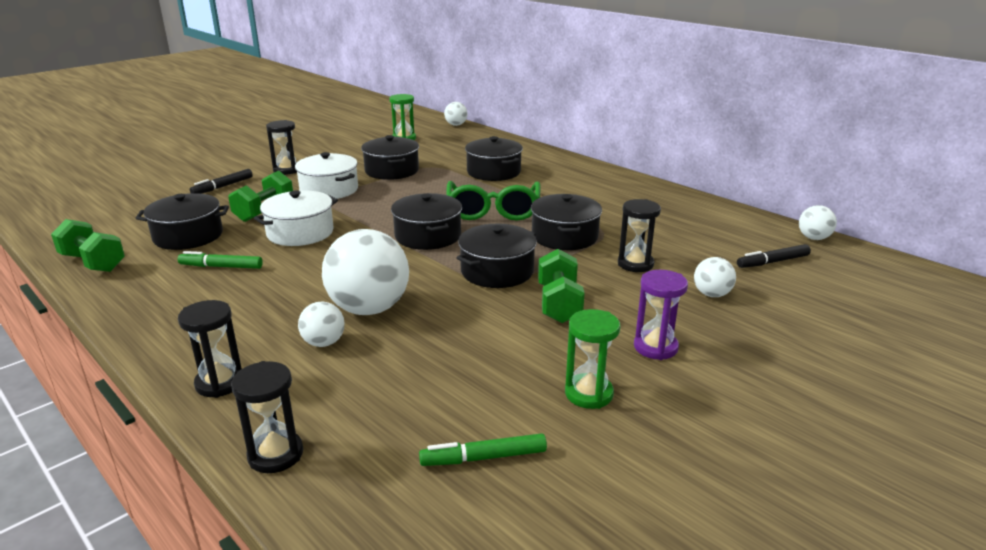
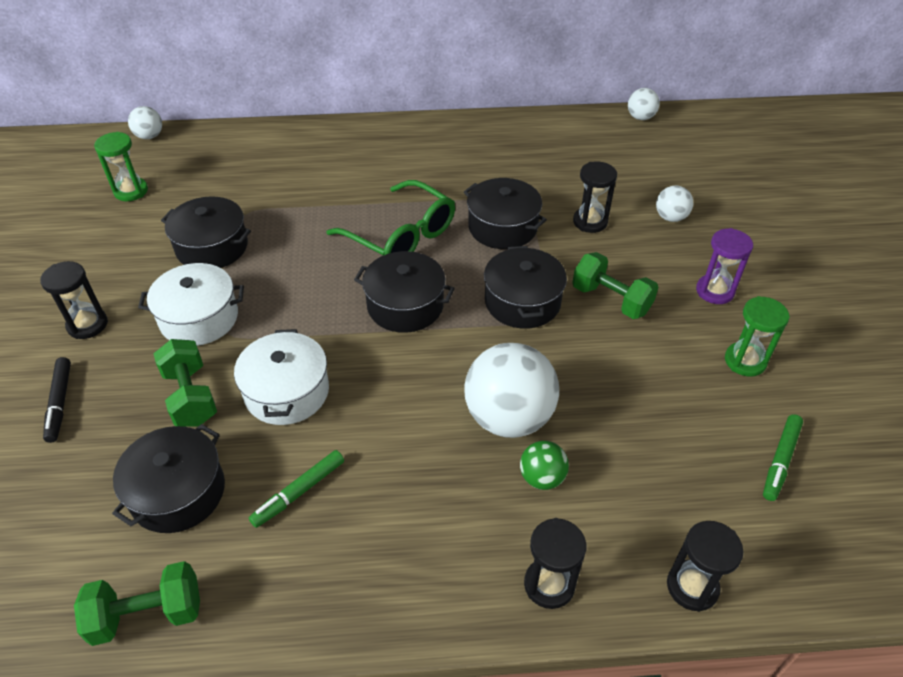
camera: 50 degrees left, 20 degrees up
white ball [298,302,345,347] -> green ball [520,441,569,490]
black pot [465,136,523,181] -> none
black marker [737,244,811,268] -> none

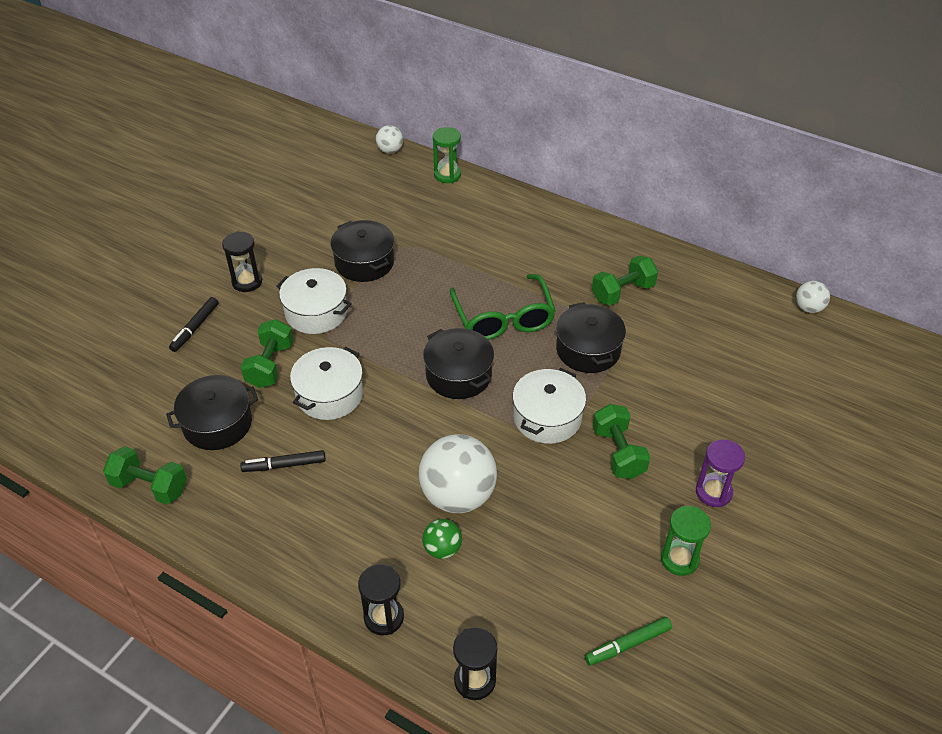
camera: 35 degrees right, 0 degrees up
green hourglass [94,132,148,201] -> green hourglass moved to [433,127,461,183]
green marker [249,450,344,528] -> black marker [240,450,326,472]
black pot [484,246,567,329] -> white pot [513,368,586,444]
black hourglass [573,161,617,233] -> none
white ball [656,185,693,222] -> none
none -> green dumbbell [592,255,658,306]

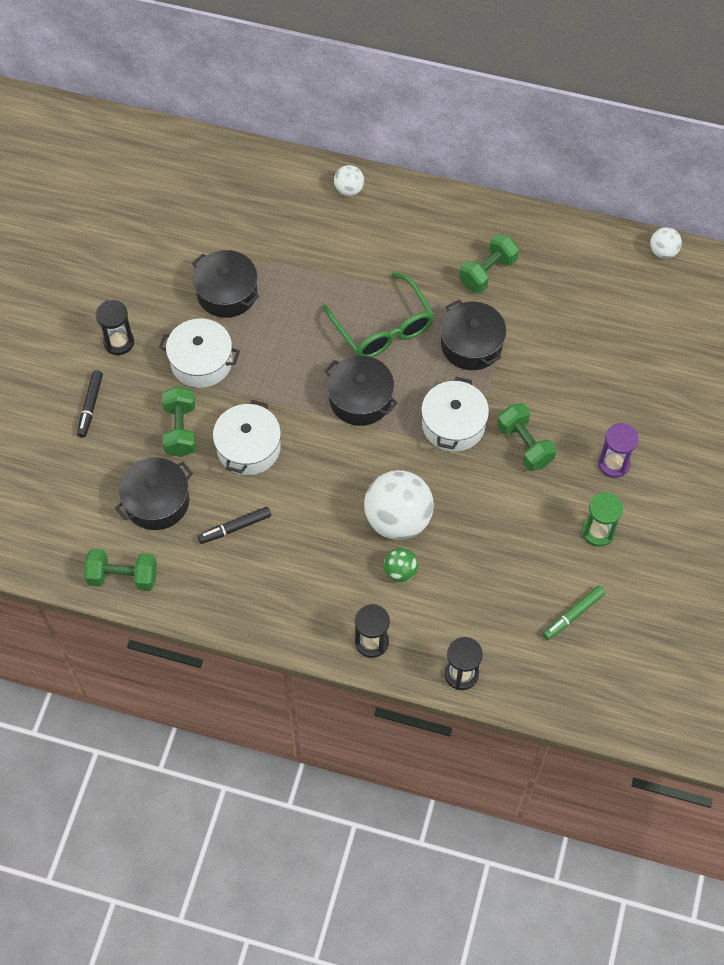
camera: 15 degrees left, 15 degrees up
white ball [376,125,403,153] -> white ball moved to [334,165,364,196]
green hourglass [433,127,461,183] -> none

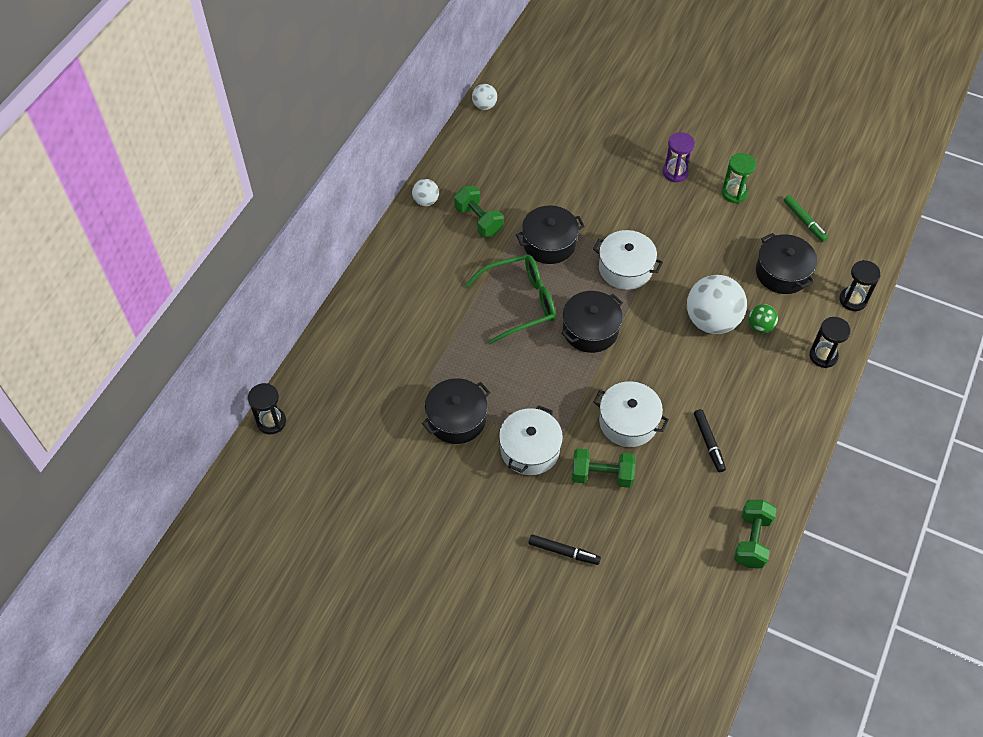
camera: 80 degrees left, 5 degrees down
black hourglass [96,300,134,355] -> black hourglass moved to [248,383,286,435]
black pot [115,458,193,530] -> black pot moved to [756,233,817,294]
white ball [334,165,364,196] -> white ball moved to [412,179,439,206]
green dumbbell [497,403,557,471] -> none

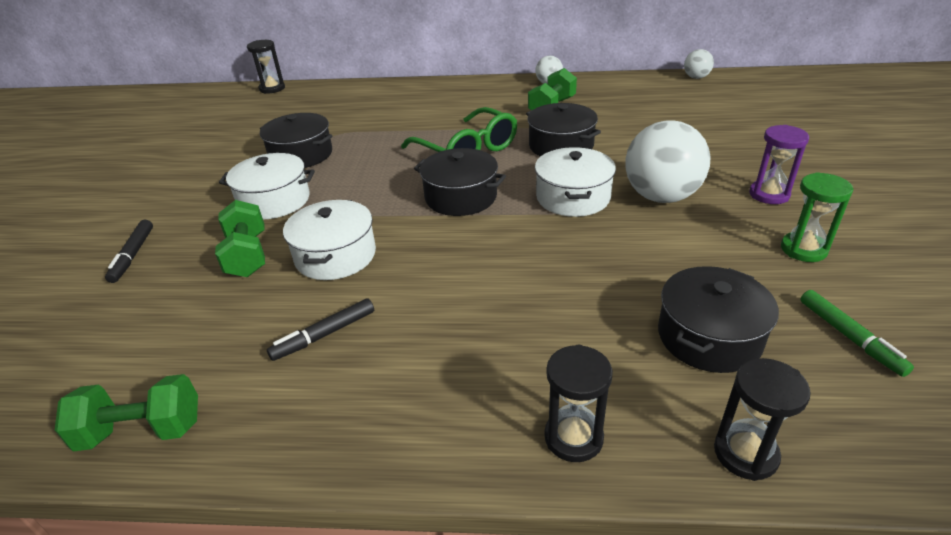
camera: 70 degrees right, 20 degrees down
white ball [687,275,747,334] -> white ball moved to [625,120,711,203]
green ball [748,304,778,333] -> none
green marker [784,195,828,242] -> green marker turned 60 degrees counterclockwise [800,290,914,377]

